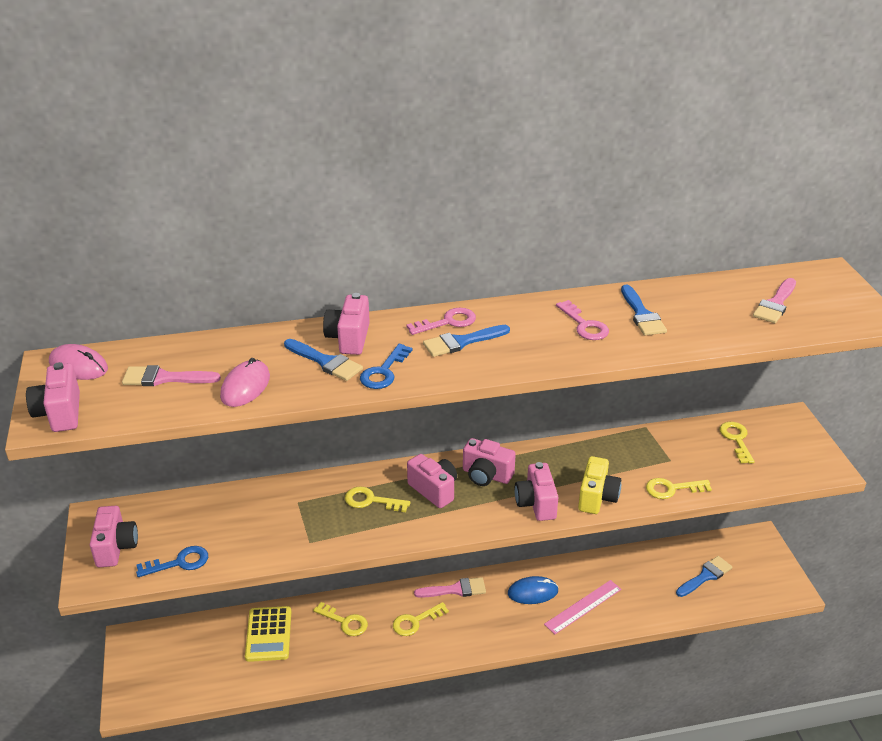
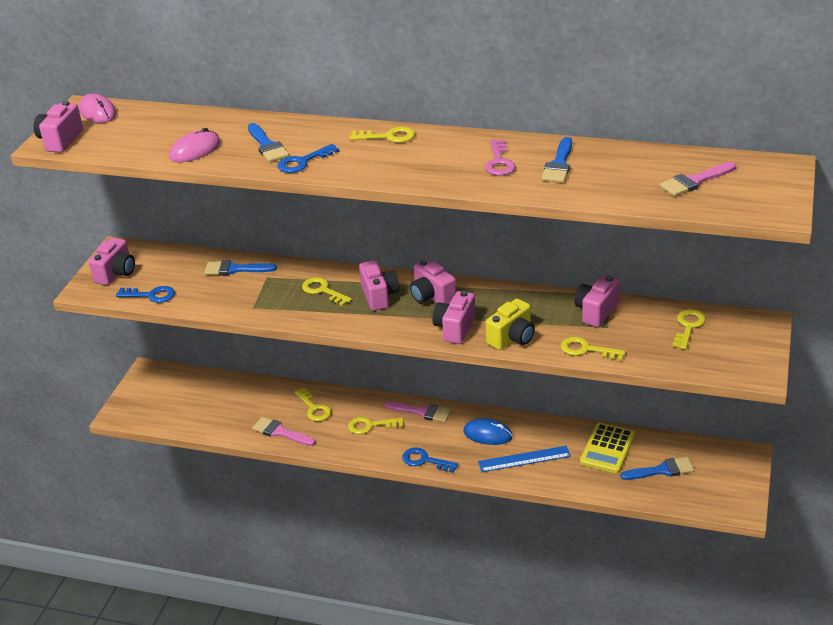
camera: 30 degrees right, 0 degrees up
pink brush [122,365,221,386] -> pink brush moved to [252,417,315,446]
yellow calculator [245,606,291,662] -> yellow calculator moved to [580,423,635,473]
pink camera [323,293,370,355] -> pink camera moved to [574,275,620,327]
pink key [406,308,476,335] -> yellow key [350,127,415,143]
blue brush [423,325,510,357] -> blue brush moved to [204,260,277,275]
pink ruler [544,580,621,634] -> blue ruler [478,446,571,472]
none -> blue key [402,447,459,473]

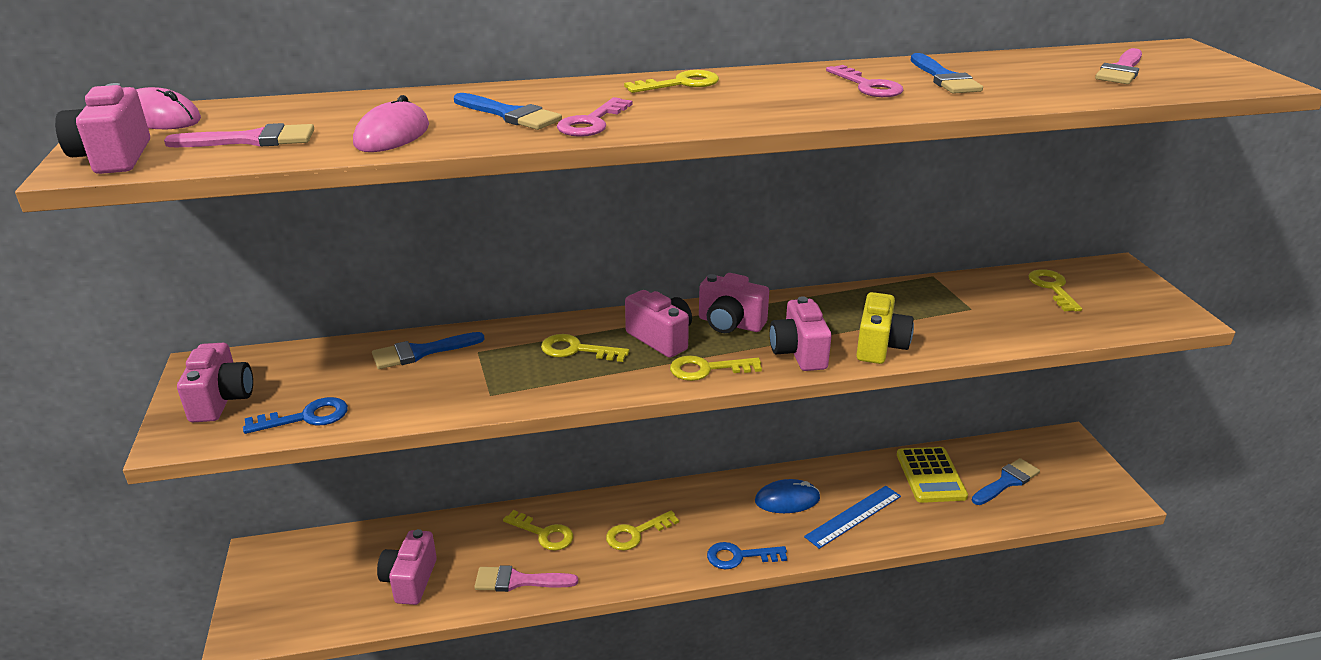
camera: 30 degrees left, 5 degrees down
blue key [277,144,339,173] -> pink key [557,97,633,137]
pink brush [384,401,451,422] -> pink brush moved to [164,123,314,147]
yellow key [561,336,626,361] -> yellow key moved to [670,356,762,381]
pink camera [574,275,620,327] -> pink camera moved to [377,529,437,605]

